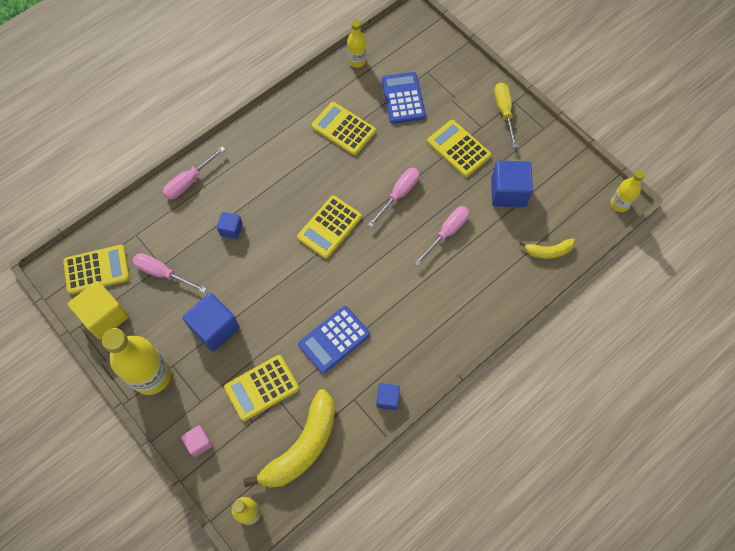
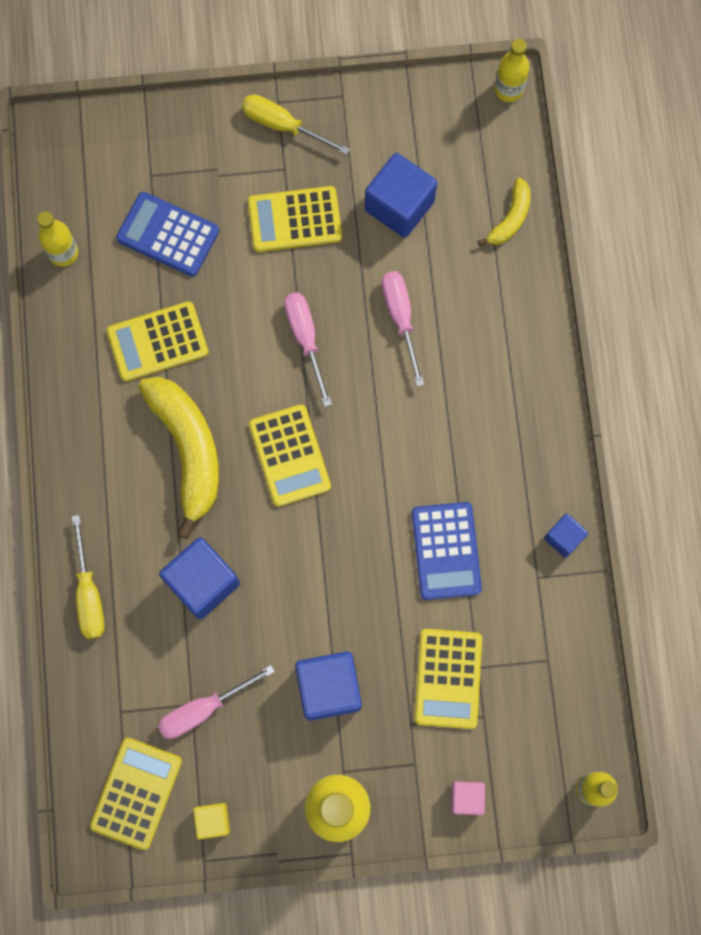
camera: 55 degrees left, 10 degrees up
yellow cube [68,281,129,339] -> yellow cube [193,803,230,840], size x0.54
pink screwdriver [163,146,226,199] -> yellow screwdriver [72,515,105,639]
blue cube [217,212,243,239] -> blue cube [159,537,240,619], size x1.85
yellow banana [243,389,335,488] -> yellow banana moved to [138,377,219,539]

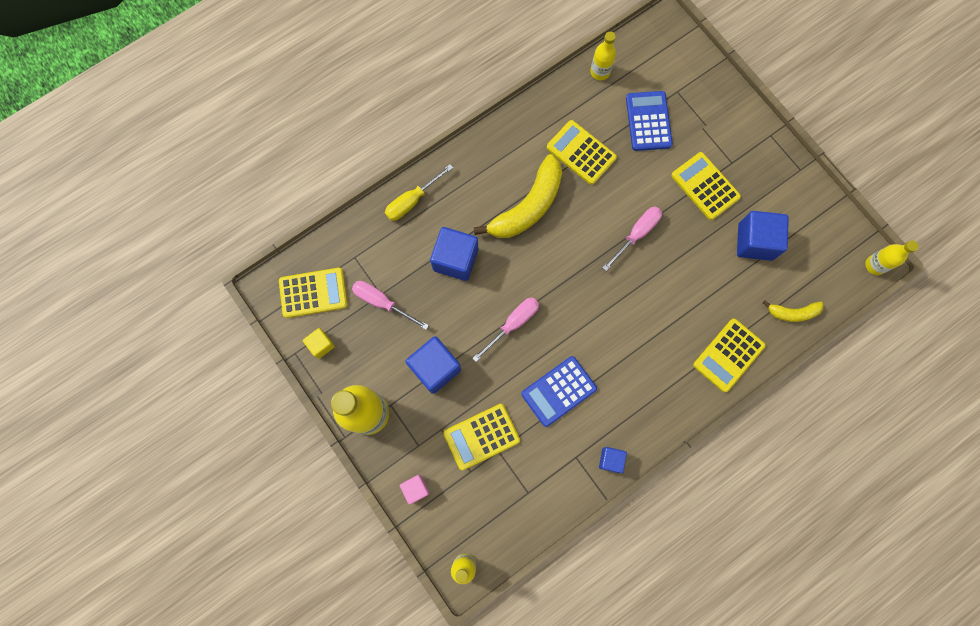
camera: 60 degrees right, 0 degrees up
yellow screwdriver [242,94,350,155] -> none
yellow calculator [249,404,331,507] -> yellow calculator moved to [693,319,766,392]
pink screwdriver [382,271,424,387] -> pink screwdriver moved to [472,297,539,362]

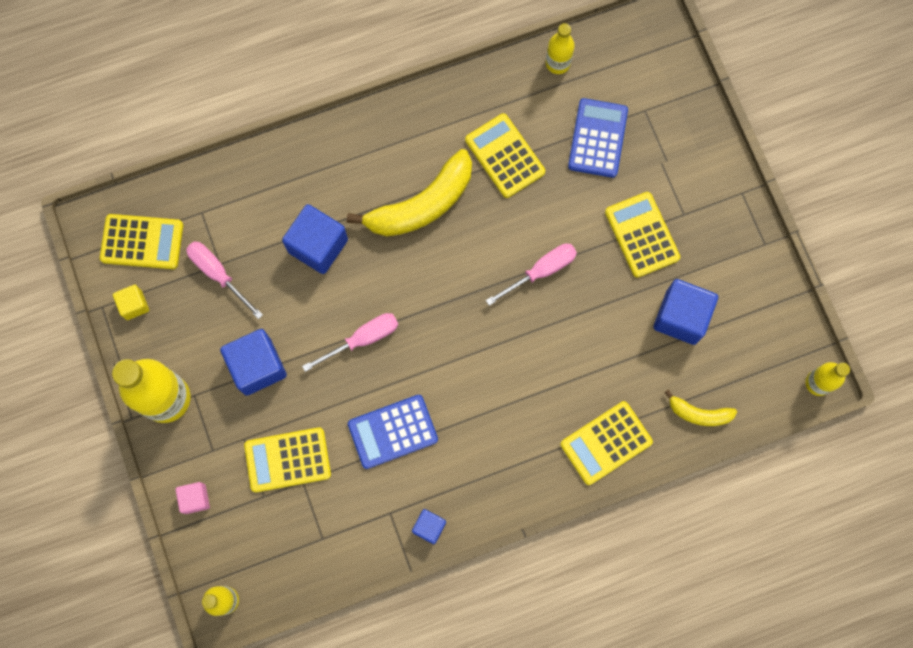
camera: 15 degrees right, 0 degrees up
yellow screwdriver [385,164,453,221] -> none

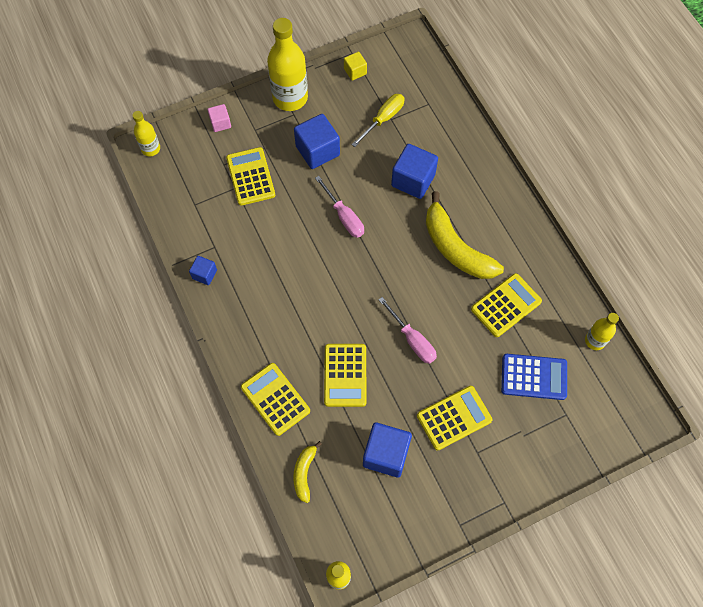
camera: 85 degrees right, 10 degrees down
yellow calculator [100,214,183,269] -> yellow calculator moved to [324,344,367,407]
pink screwdriver [186,241,263,319] -> yellow screwdriver [351,94,404,147]
blue calculator [348,395,438,469] -> none

